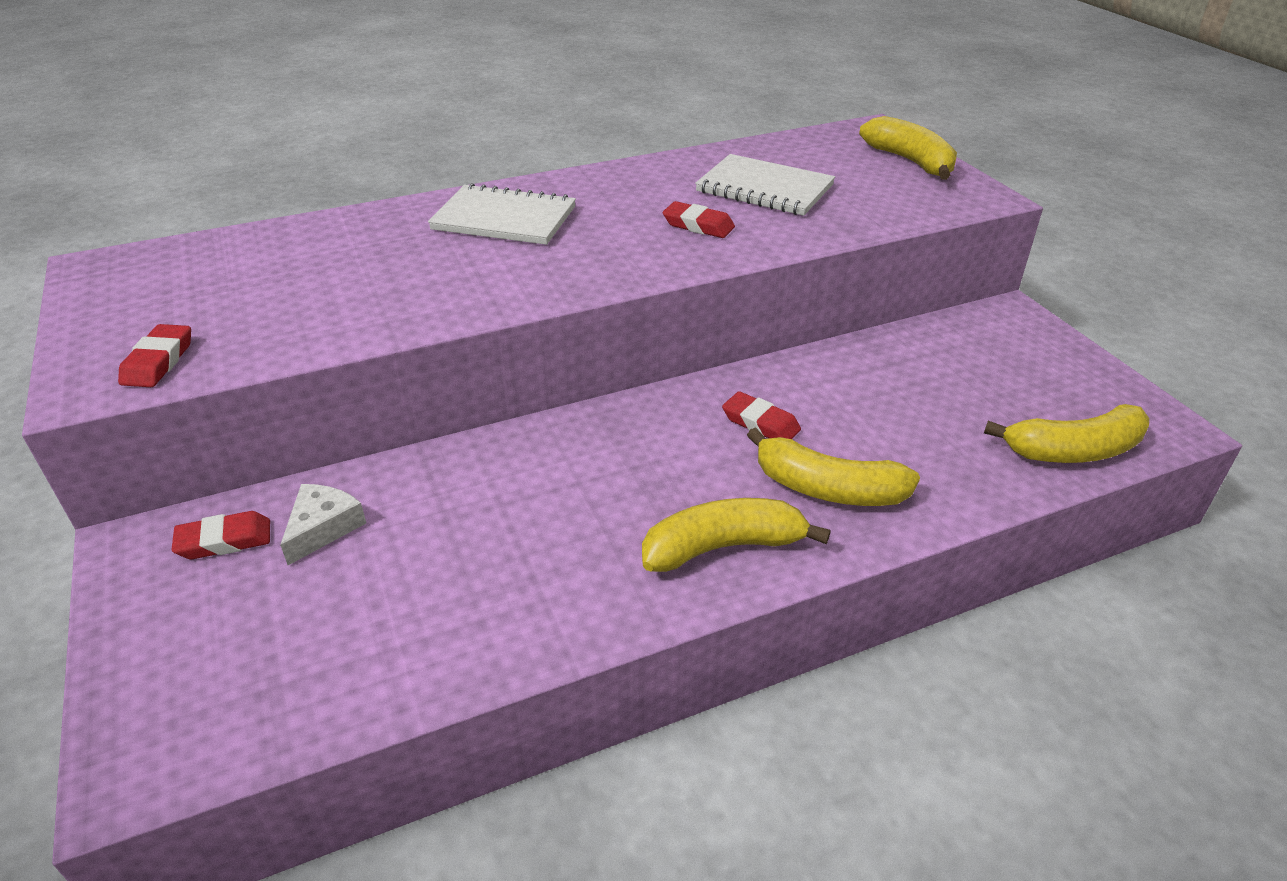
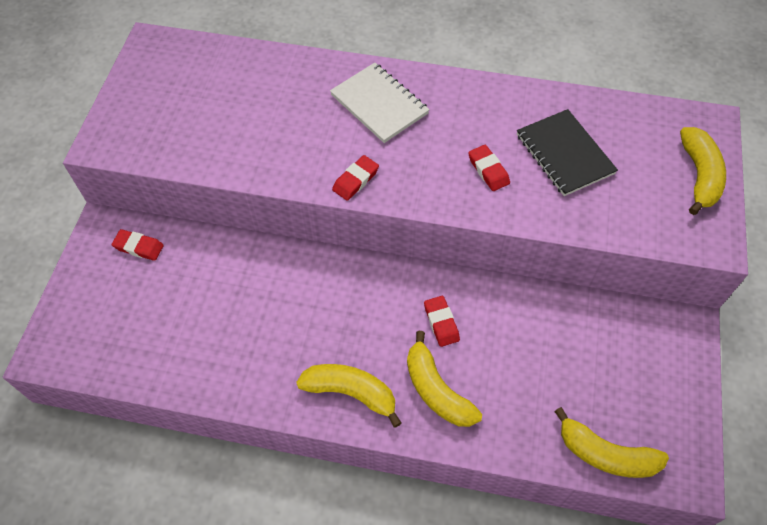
camera: 35 degrees right, 20 degrees up
red eraser [118,324,191,387] -> red eraser moved to [332,155,379,201]
white cheese [280,484,366,565] -> none
white notebook [695,154,835,216] -> black notebook [517,109,618,196]

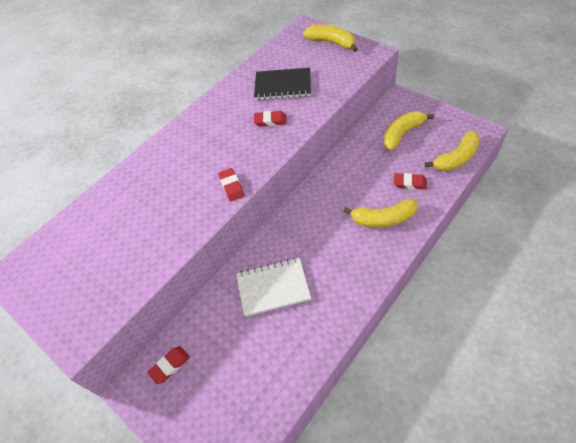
camera: 55 degrees left, 5 degrees down
yellow banana [296,364,402,428] -> yellow banana moved to [383,111,434,150]
white notebook [330,63,430,143] -> white notebook moved to [236,258,311,317]
red eraser [424,296,460,347] -> red eraser moved to [394,173,427,190]

